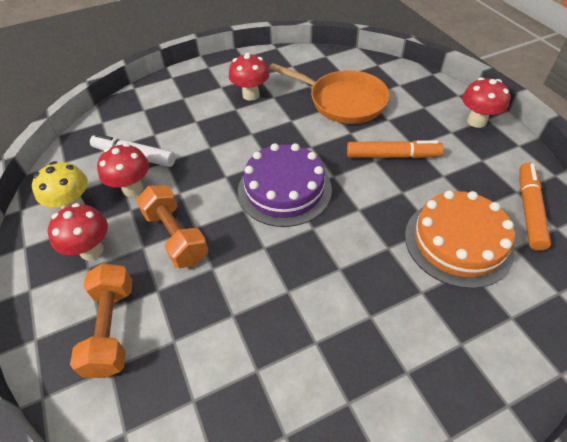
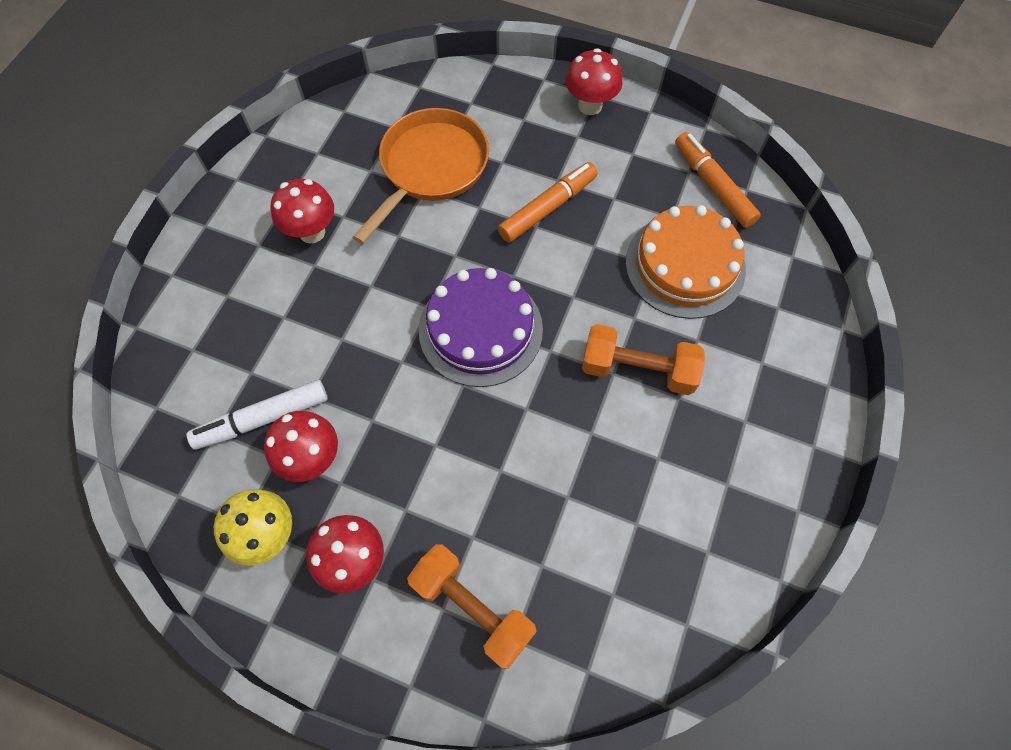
camera: 45 degrees left, 15 degrees up
orange dumbbell [136,185,208,268] -> orange dumbbell moved to [582,324,705,395]
orange pan [269,63,390,124] -> orange pan turned 45 degrees counterclockwise [353,108,489,244]

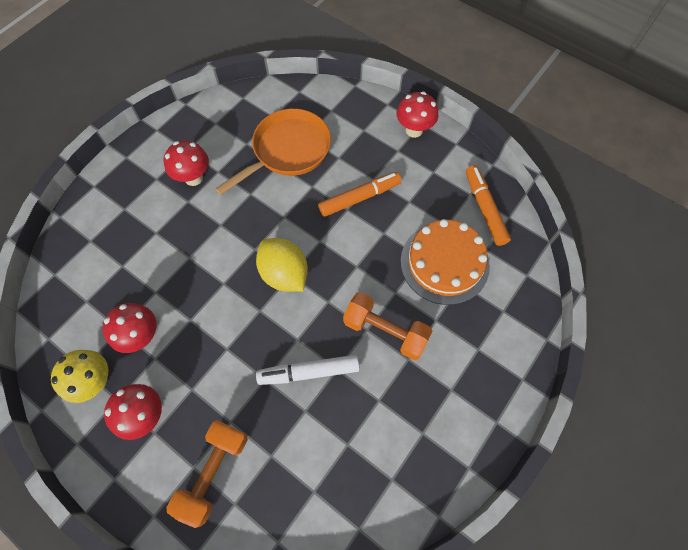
camera: 15 degrees right, 0 degrees up
white marker [186,380,328,450] -> white marker moved to [256,355,360,385]
orange dumbbell [407,544,537,669] -> orange dumbbell turned 60 degrees clockwise [166,420,248,528]
purple cake [419,268,543,387] -> yellow lemon [256,238,308,292]

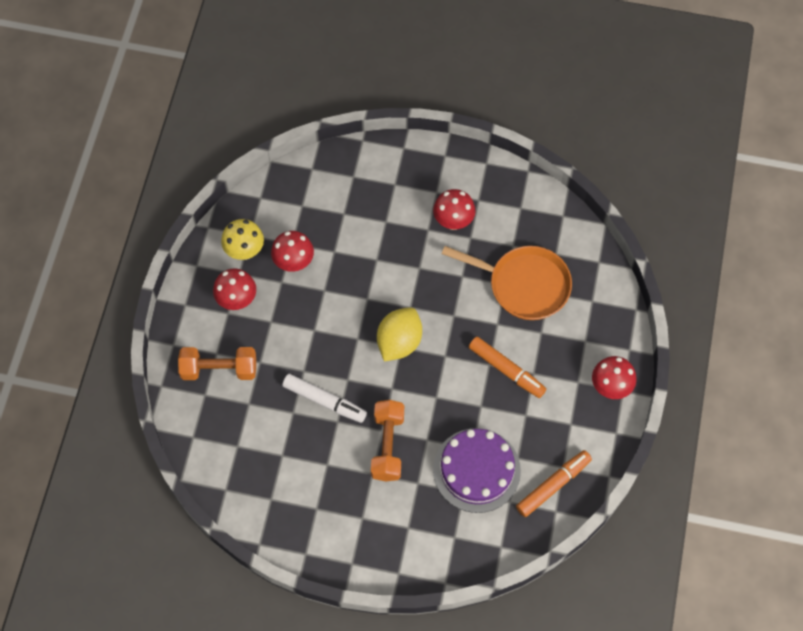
camera: 65 degrees right, 0 degrees up
white marker [256,355,360,385] -> white marker turned 150 degrees clockwise [282,374,367,423]
orange cake [401,219,490,305] -> purple cake [433,428,521,513]

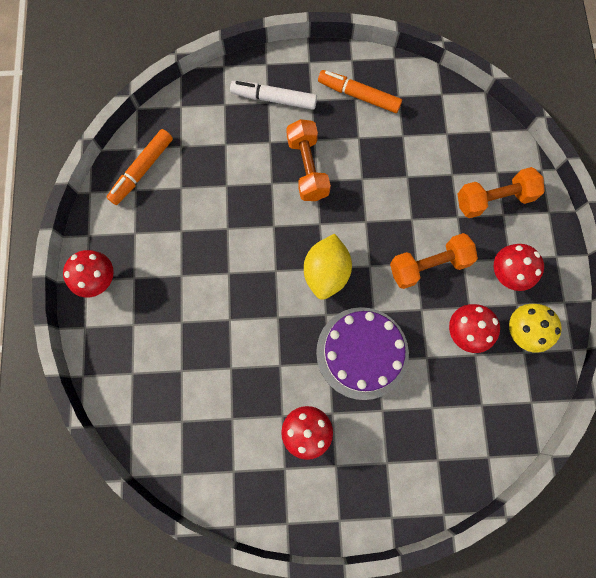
camera: 165 degrees right, 10 degrees up
white marker [282,374,367,423] -> white marker moved to [230,81,317,110]
purple cake [433,428,521,513] -> purple cake moved to [316,307,409,400]
orange pan [442,246,572,320] -> none
orange marker [469,337,546,398] -> orange marker moved to [318,70,402,113]
none -> orange dumbbell [390,233,478,289]

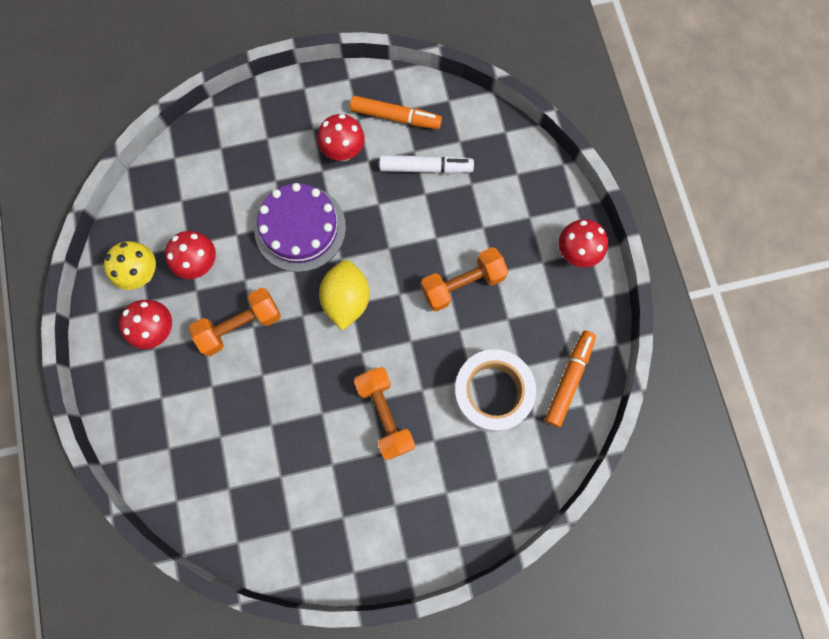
camera: 170 degrees right, 0 degrees up
white marker [230,81,317,110] -> white marker moved to [379,155,474,174]
orange marker [318,70,402,113] -> orange marker moved to [350,96,442,129]
orange dumbbell [457,167,545,218] -> orange dumbbell moved to [421,247,508,311]
none -> white tape [453,349,536,432]

